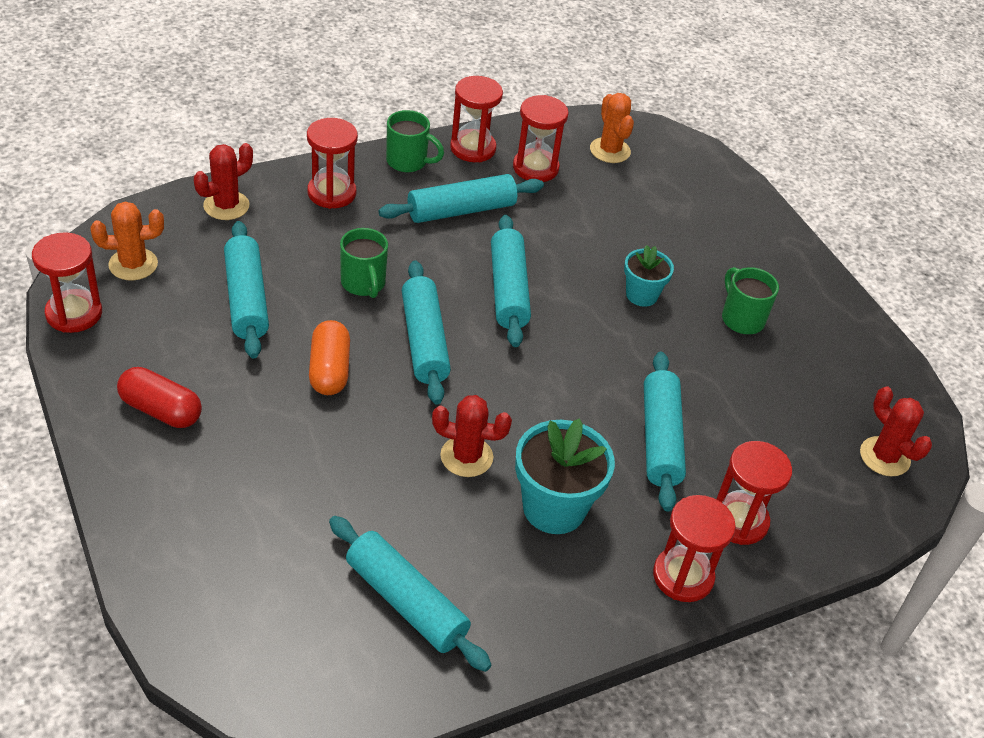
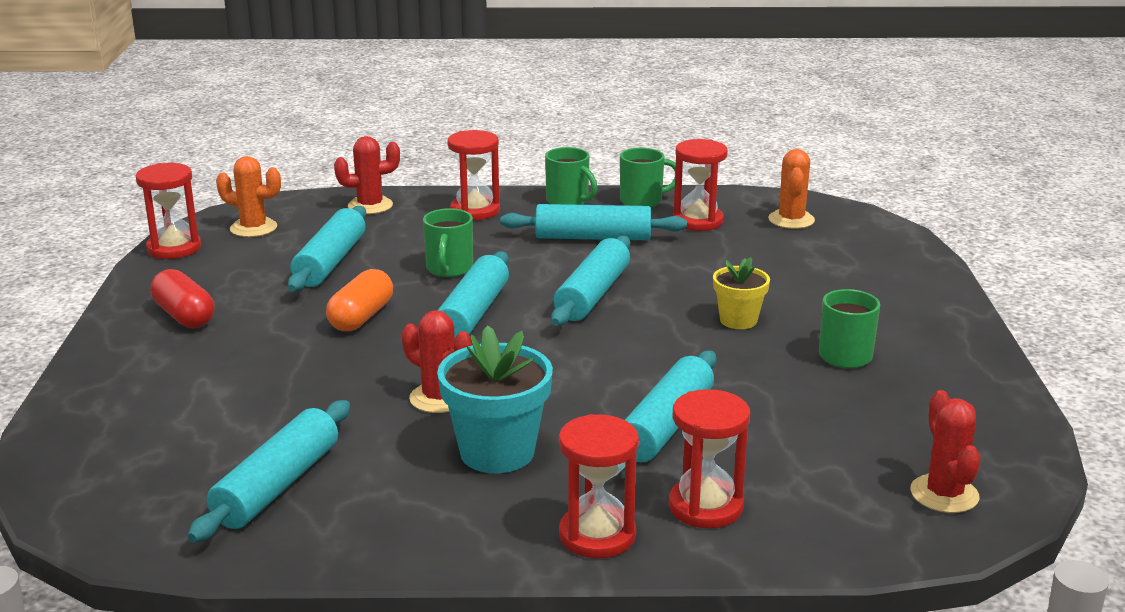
camera: 30 degrees right, 20 degrees down
turquoise rolling pin [329,516,492,672] -> turquoise rolling pin turned 45 degrees clockwise [188,400,350,543]
red hourglass [450,76,503,162] -> green mug [620,148,676,208]
turquoise flower pot [624,245,674,307] -> yellow flower pot [713,257,770,329]

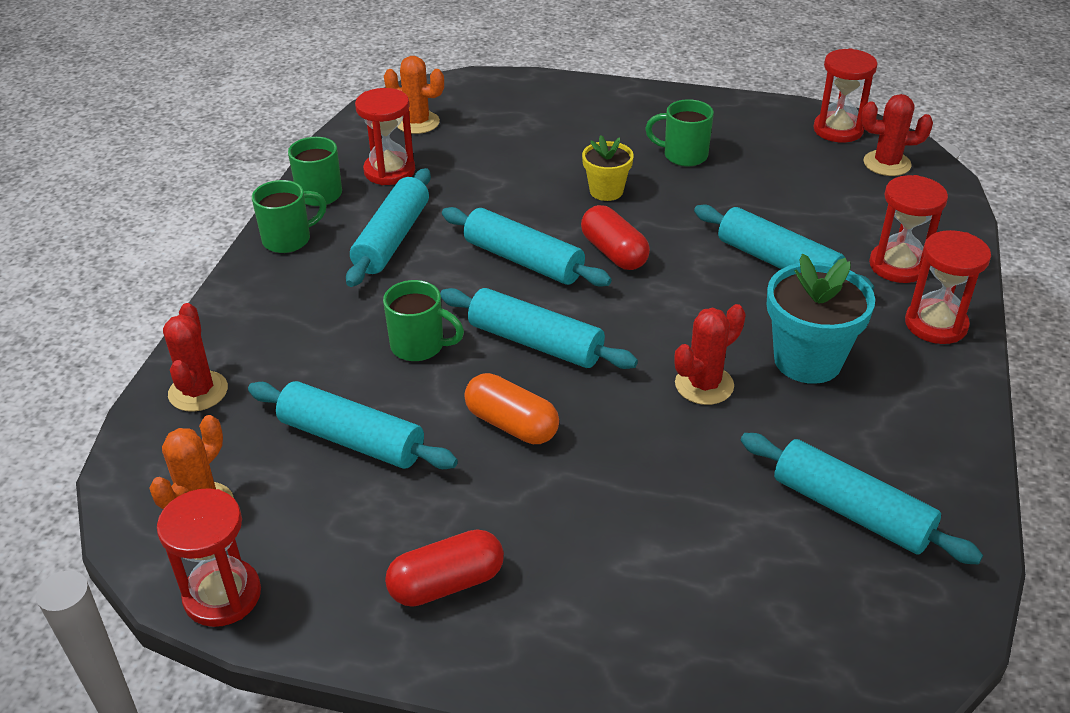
camera: 75 degrees left, 15 degrees up
red hourglass [447,130,500,220] -> red hourglass moved to [813,48,877,143]
none -> red capsule [581,205,650,270]

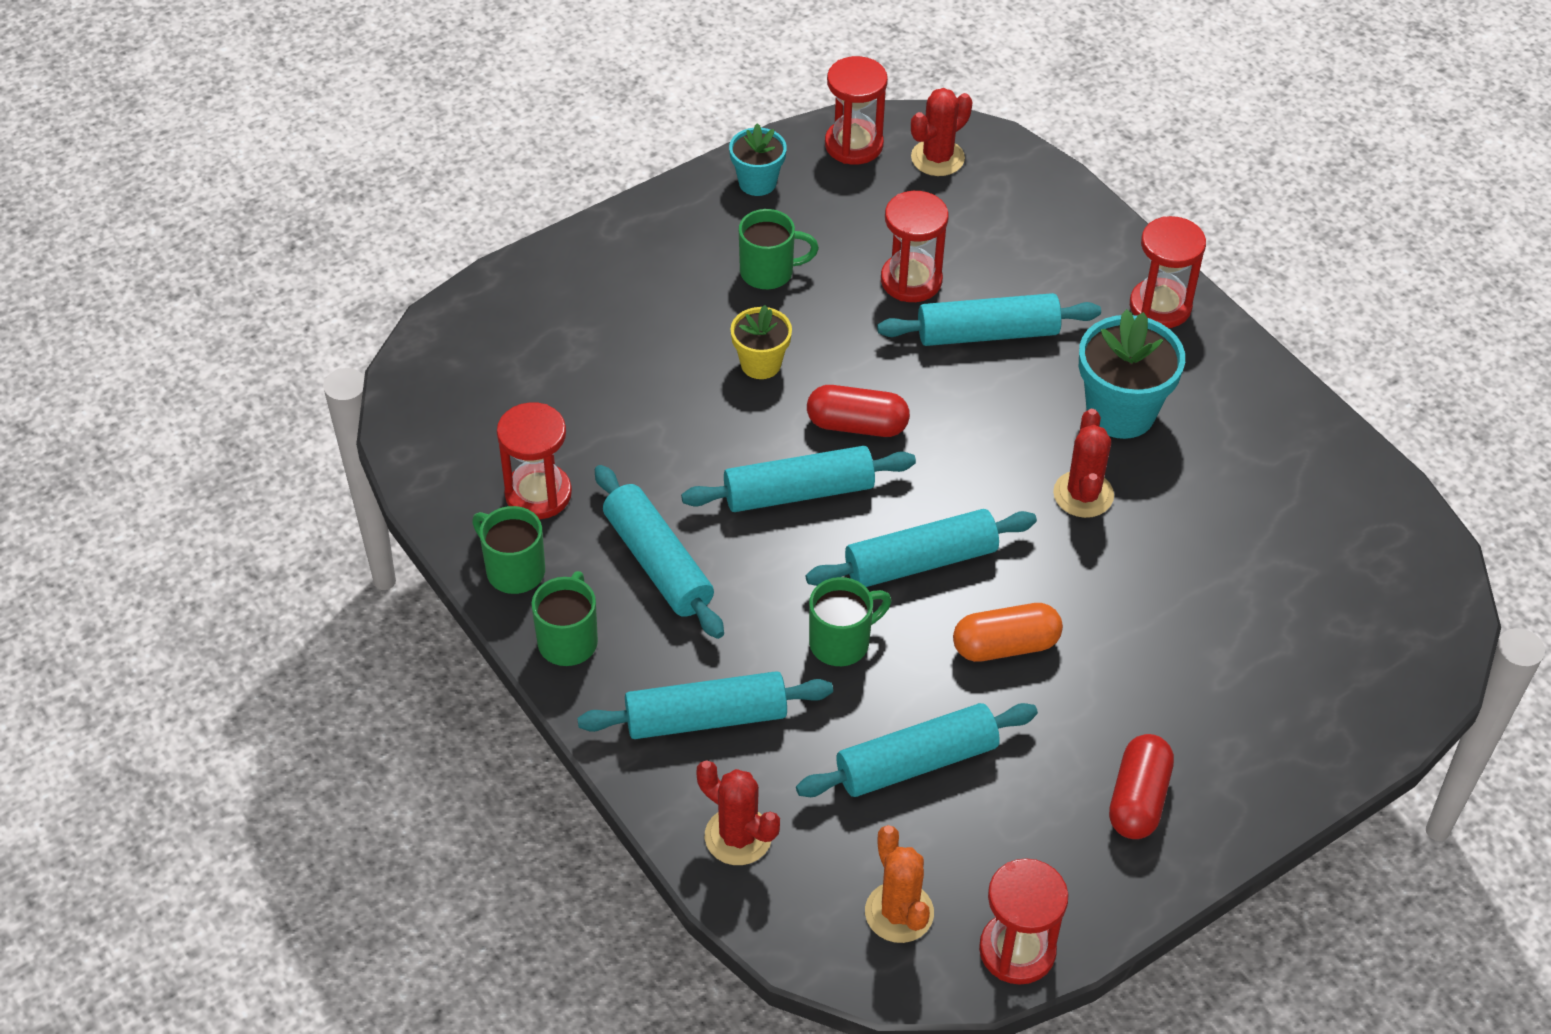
camera: 50 degrees left, 10 degrees up
orange cactus [384,56,444,134] -> none
green mug [645,99,714,167] -> green mug turned 150 degrees counterclockwise [739,209,819,289]
turquoise rolling pin [741,433,983,564] -> turquoise rolling pin moved to [577,671,833,739]
red hourglass [869,175,948,283] -> red hourglass moved to [881,191,949,302]
none -> turquoise flower pot [729,123,787,196]

